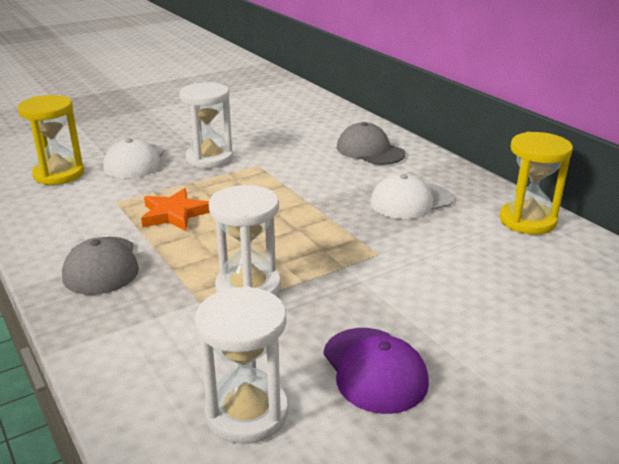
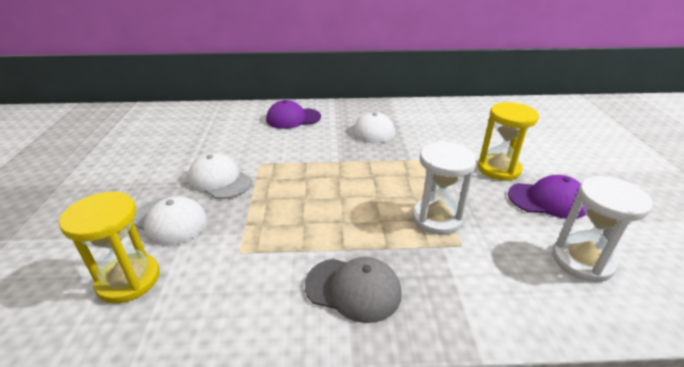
camera: 60 degrees left, 5 degrees up
orange star [141,188,210,231] -> none
white hourglass [179,82,233,168] -> white cap [188,153,252,199]
grey cap [337,122,405,165] -> purple cap [266,100,321,129]
yellow hourglass [500,132,573,235] -> yellow hourglass moved to [478,102,539,181]

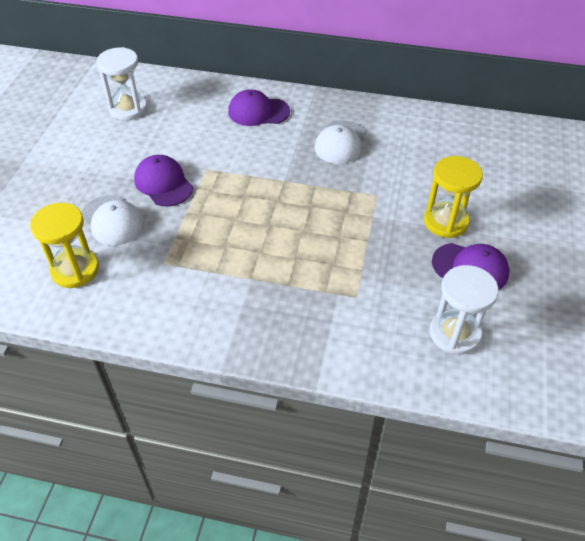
camera: 15 degrees right, 15 degrees up
white cap [188,153,252,199] -> purple cap [134,155,193,206]
grey cap [305,257,402,323] -> none
white hourglass [412,141,477,235] -> white hourglass moved to [97,47,147,120]

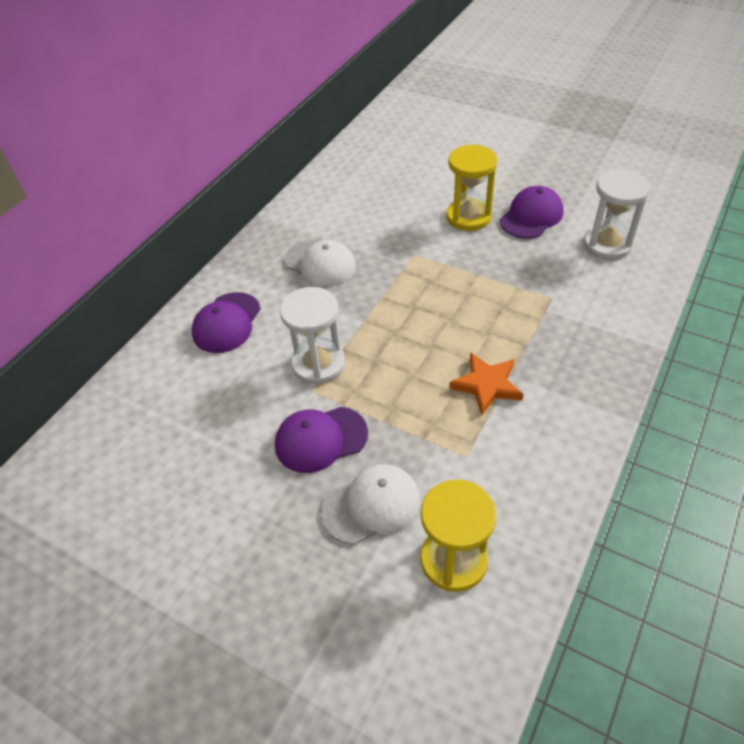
camera: 70 degrees left, 0 degrees up
white hourglass [97,47,147,120] -> white hourglass moved to [280,287,345,384]
none -> orange star [449,353,524,416]

